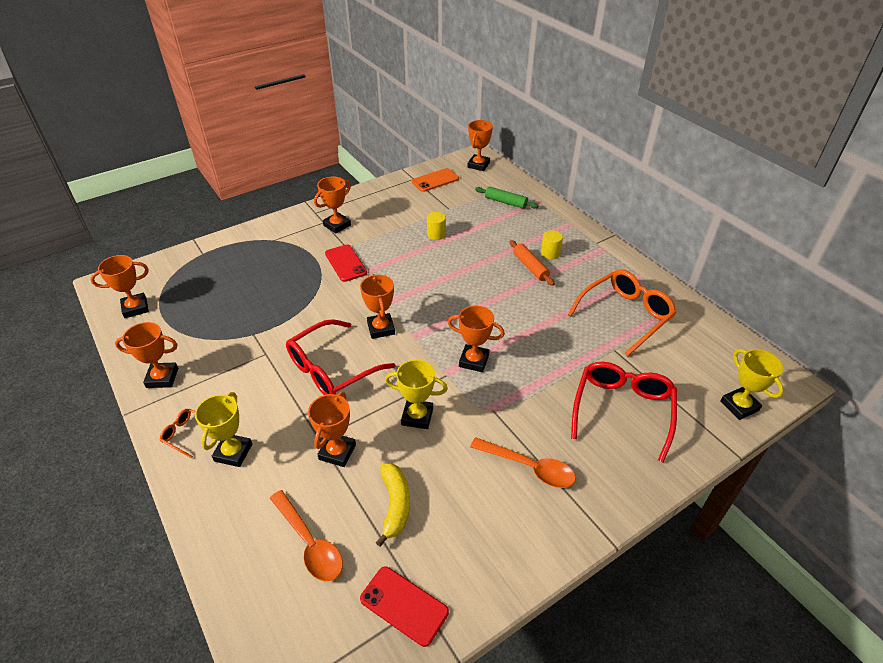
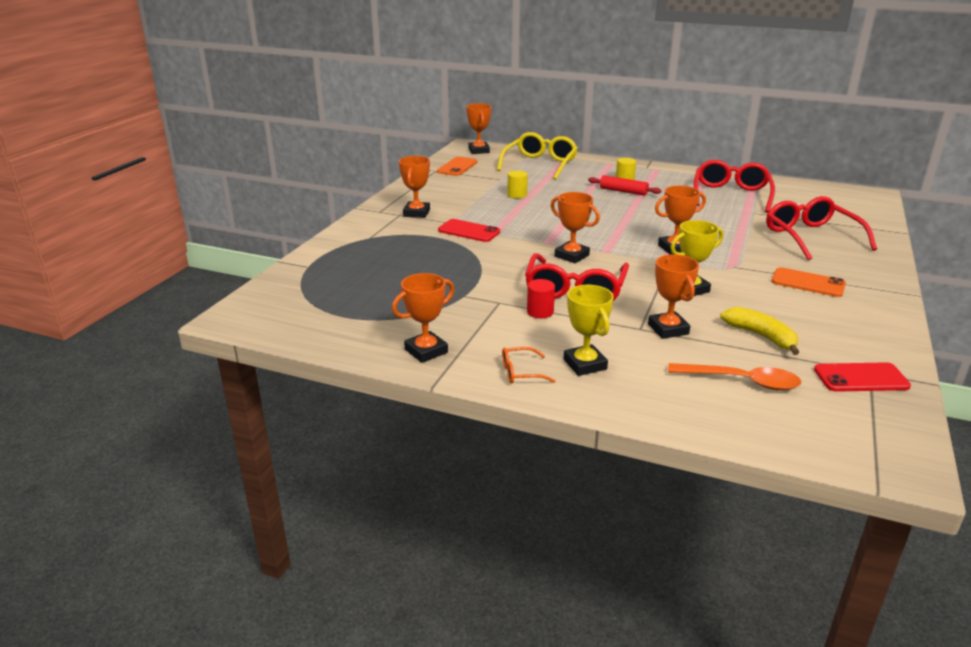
camera: 35 degrees left, 15 degrees down
orange trophy [90,255,149,318] -> none
orange spoon [470,437,576,488] -> orange phone [771,267,846,297]
green rolling pin [475,186,539,209] -> yellow glasses [497,132,578,180]
orange rolling pin [510,240,555,286] -> red rolling pin [588,175,662,196]
orange glasses [568,269,677,356] -> red glasses [694,160,775,213]
yellow trophy [720,349,784,420] -> none
none -> red cylinder [527,279,555,318]

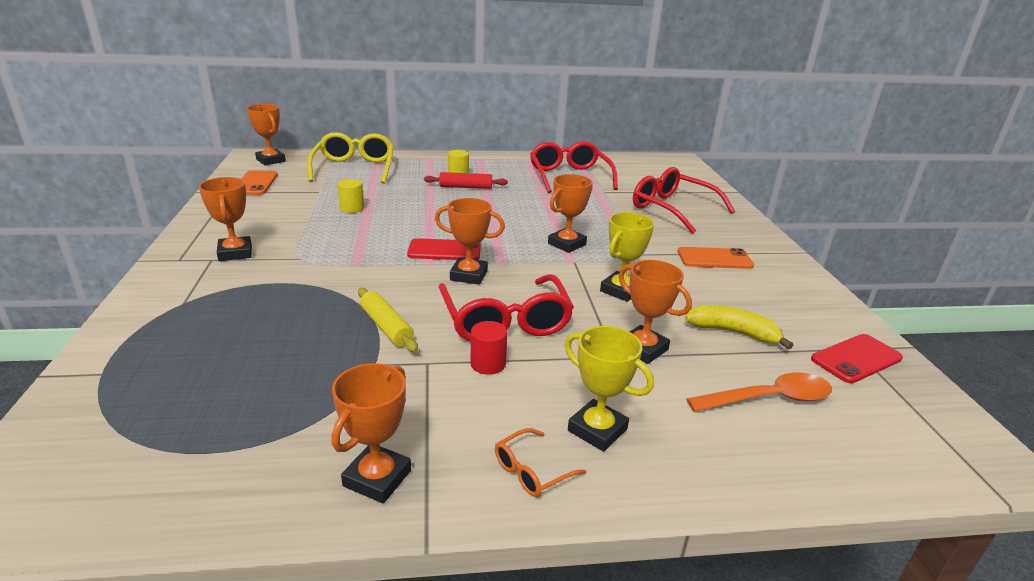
camera: 30 degrees left, 0 degrees up
red phone [438,219,500,242] -> red phone moved to [407,238,481,260]
none -> yellow rolling pin [358,288,418,352]

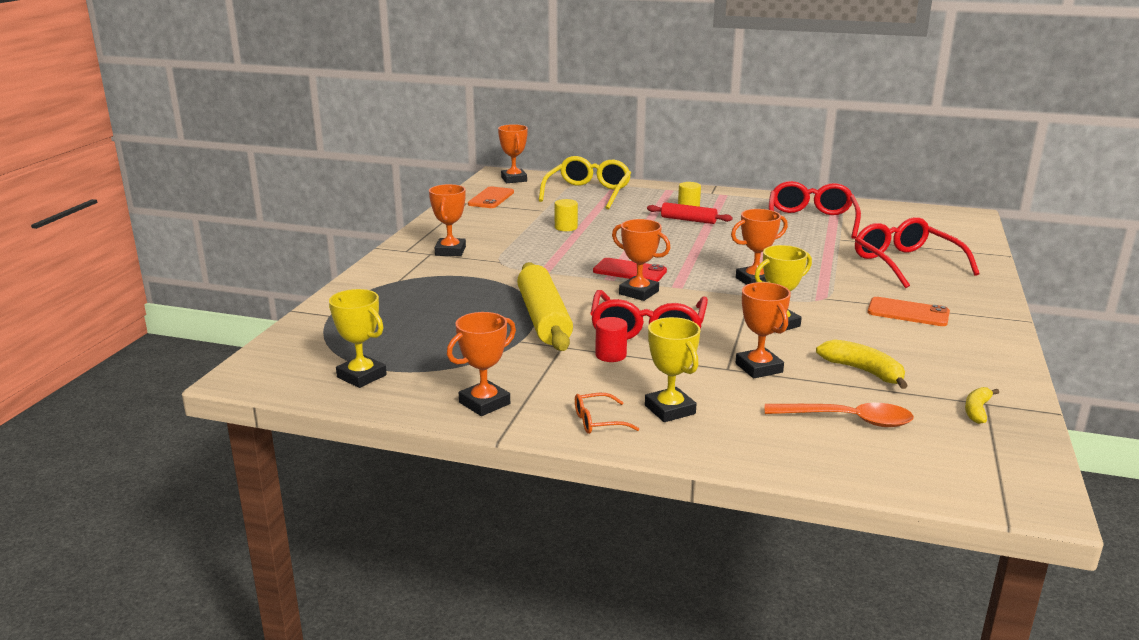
camera: 25 degrees right, 5 degrees down
yellow rolling pin [358,288,418,352] -> yellow rolling pin [517,262,573,351], size x1.79
red phone [811,334,903,383] -> yellow banana [965,387,999,424]
none -> yellow trophy [329,289,387,388]

